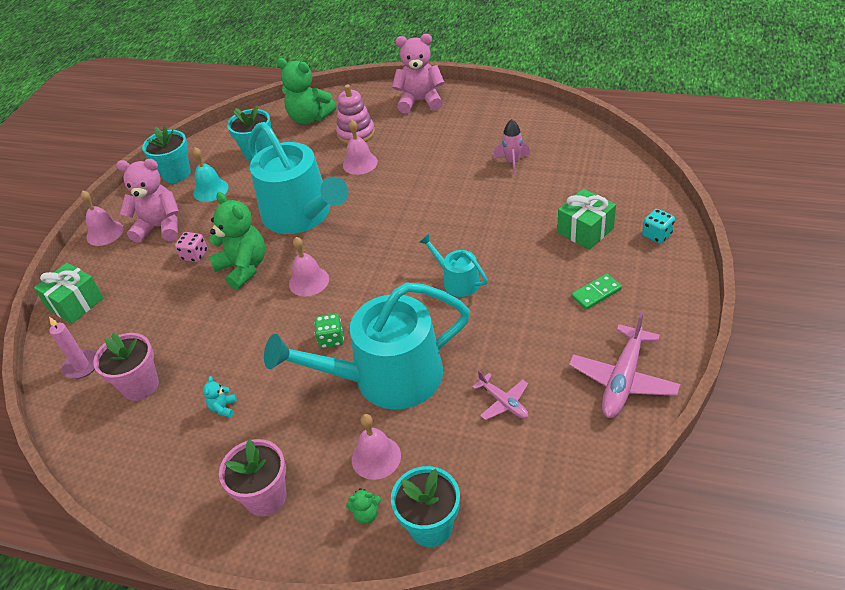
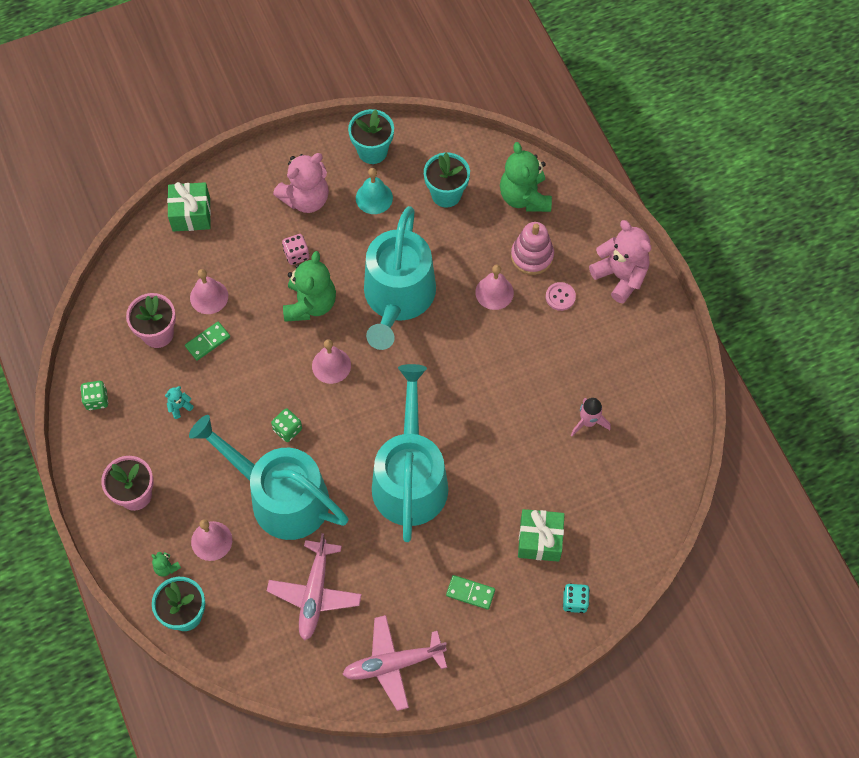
camera: 45 degrees right, 20 degrees up
pink candle [49,317,96,379] -> none
pink bell [81,190,123,246] -> pink bell moved to [190,269,228,314]
pink teddy bear [116,159,179,243] -> pink teddy bear turned 90 degrees clockwise [273,153,329,213]
turquoise watering can [420,234,488,297] -> turquoise watering can [372,364,448,542], size x2.19
pink plane [472,370,528,420] -> pink plane [267,533,362,641], size x1.77
none -> green dice [80,381,108,410]
none -> green domino [185,322,230,361]
none -> pink button [546,282,576,311]

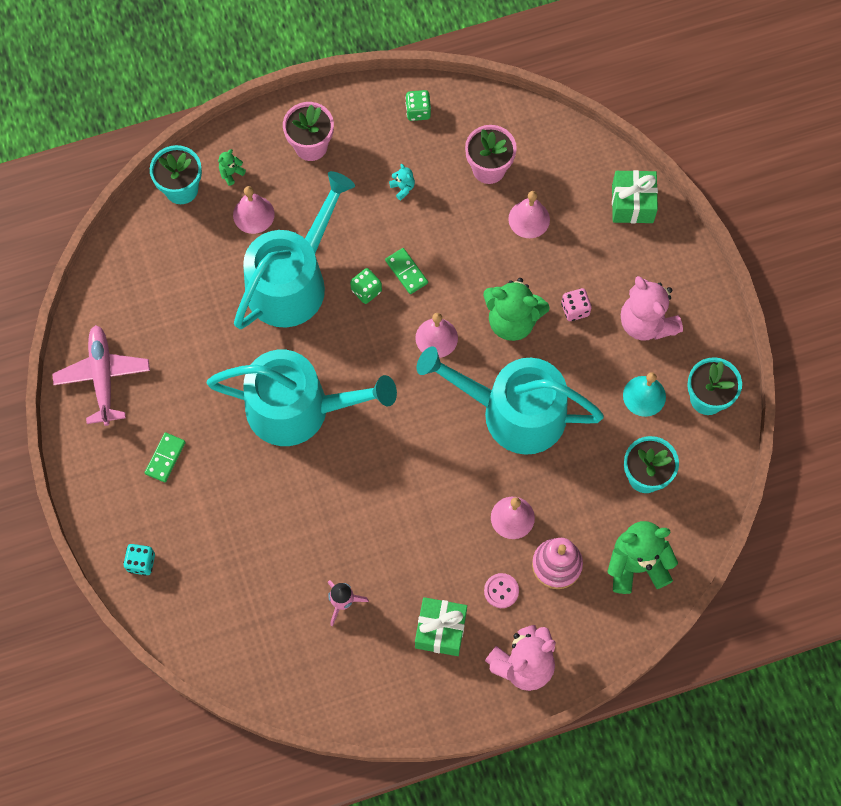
camera: 95 degrees right, 5 degrees up
green domino [185,322,230,361] -> green domino moved to [385,248,428,294]
pink plane [267,533,362,641] -> none
green gift [518,509,565,562] -> green gift moved to [415,597,467,656]

